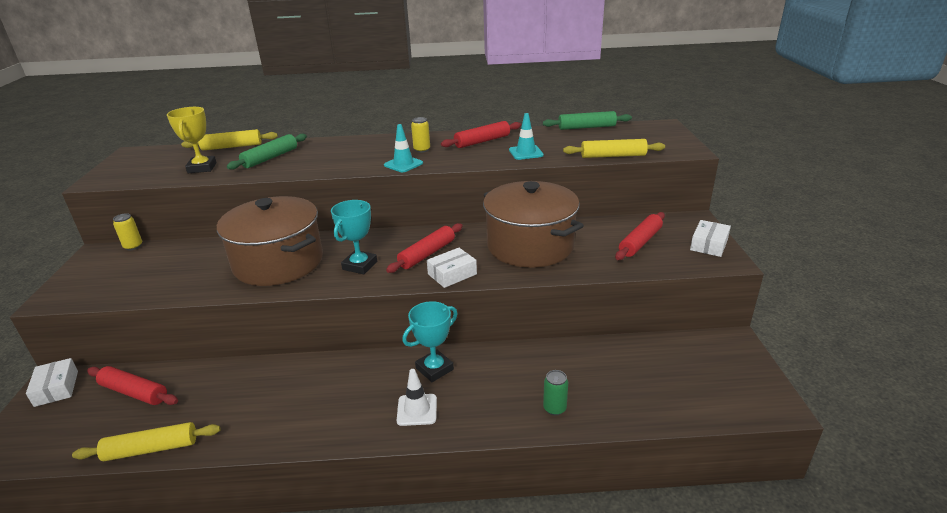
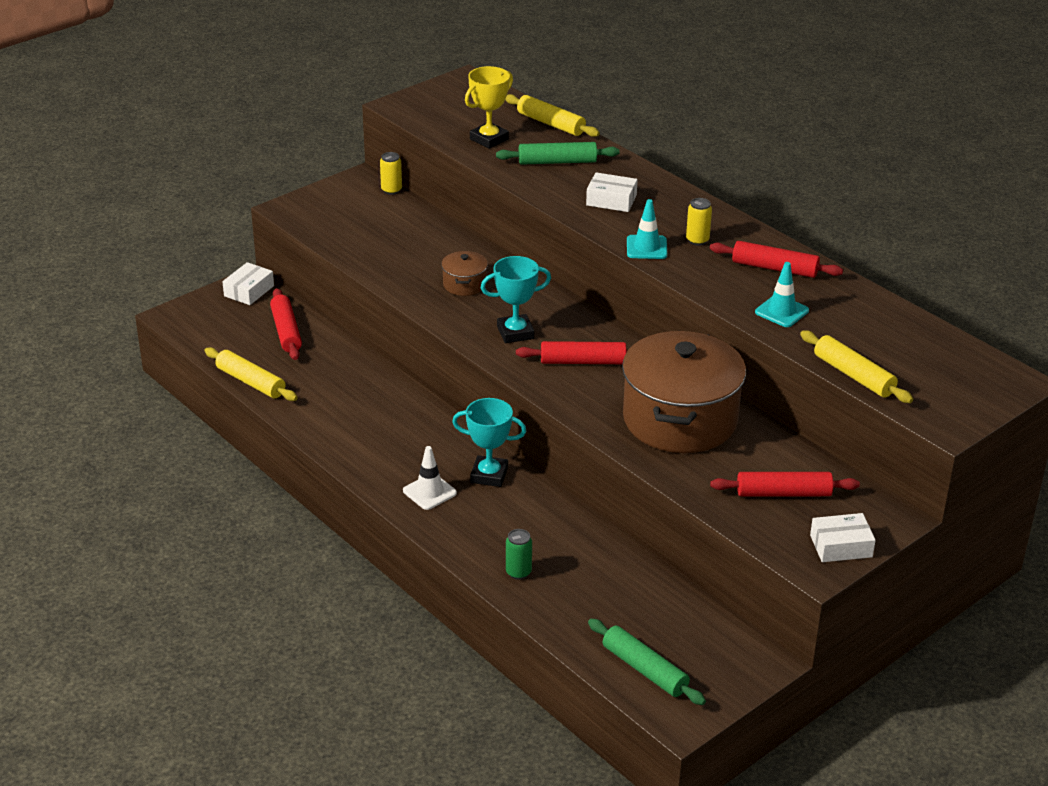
camera: 50 degrees right, 5 degrees up
brown pot [217,196,323,286] -> brown pot [441,251,488,296], size x0.42
white box [427,248,477,288] -> white box moved to [586,172,638,212]
green rolling pin [543,111,632,130] -> green rolling pin moved to [588,619,706,705]

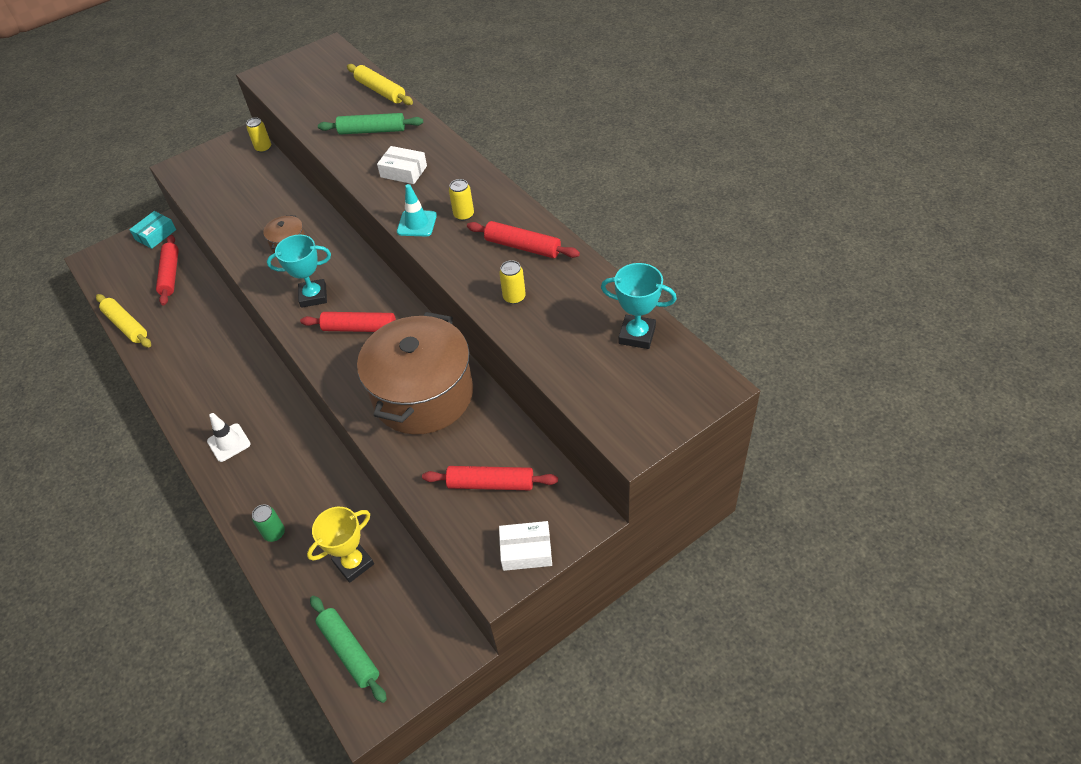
camera: 10 degrees right, 15 degrees up
white box [222,262,274,305] -> turquoise box [129,211,176,249]
turquoise trophy [452,398,526,487] -> turquoise trophy moved to [601,263,677,349]
yellow trophy [465,66,513,149] -> yellow trophy moved to [307,507,374,583]
turquoise traffic cone [755,262,809,327] -> yellow can [499,260,526,304]
yellow rolling pin [800,330,913,403] -> none

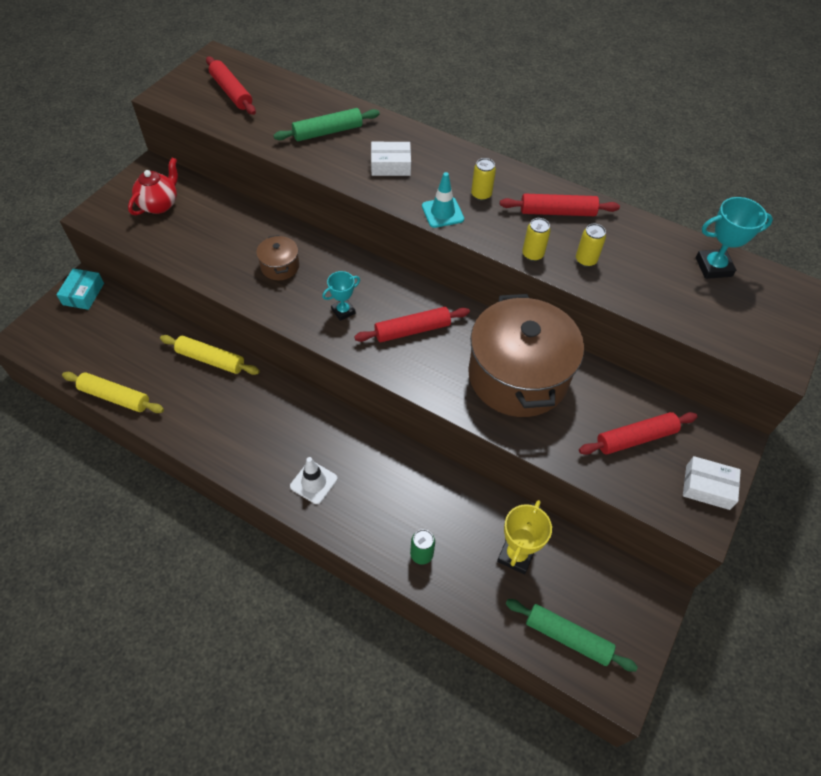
camera: 30 degrees left, 5 degrees up
red rolling pin [156,235,179,306] -> red rolling pin moved to [206,56,256,115]
yellow can [246,117,271,153] -> yellow can moved to [522,218,551,261]
turquoise trophy [267,235,331,308] -> turquoise trophy [322,271,360,321], size x0.66
yellow rolling pin [347,64,413,105] -> yellow rolling pin moved to [160,335,260,375]
white box [499,521,552,571] -> white box turned 45 degrees clockwise [683,456,741,510]
none -> red teapot [128,157,178,215]

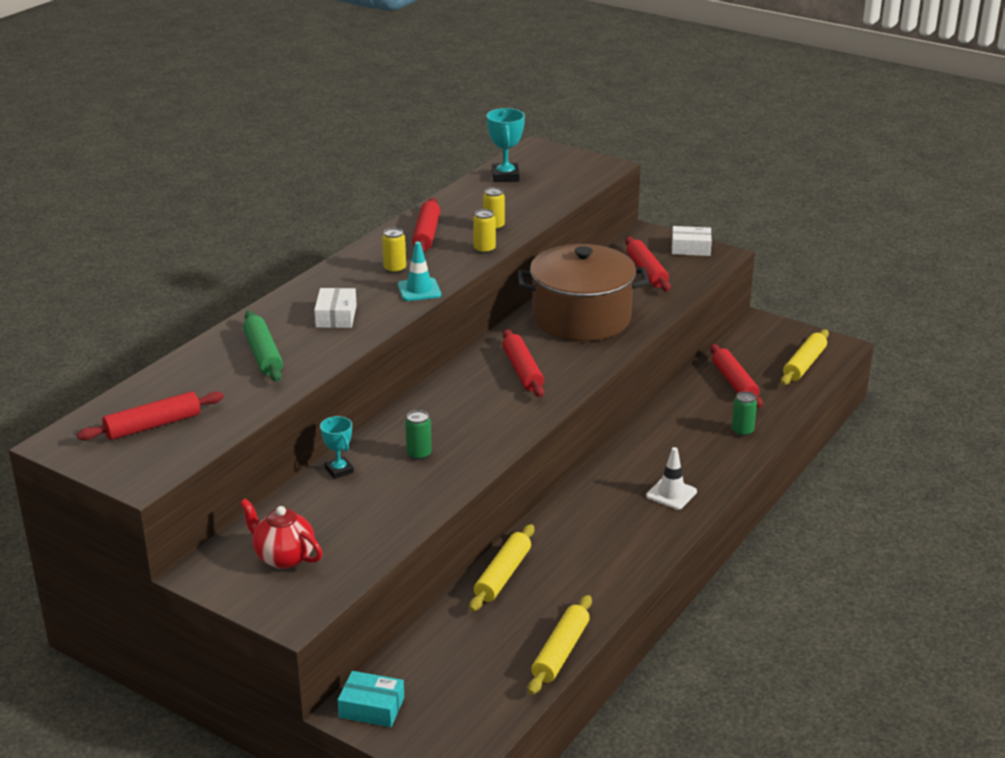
camera: 85 degrees left, 25 degrees down
brown pot [256,235,299,280] -> green can [405,410,432,460]
turquoise trophy [322,271,360,321] -> turquoise trophy moved to [320,416,354,479]
yellow trophy [497,500,552,574] -> red rolling pin [710,344,763,408]
green rolling pin [506,599,638,672] -> yellow rolling pin [781,329,829,385]
white box [683,456,741,510] -> white box turned 75 degrees clockwise [672,226,712,256]

